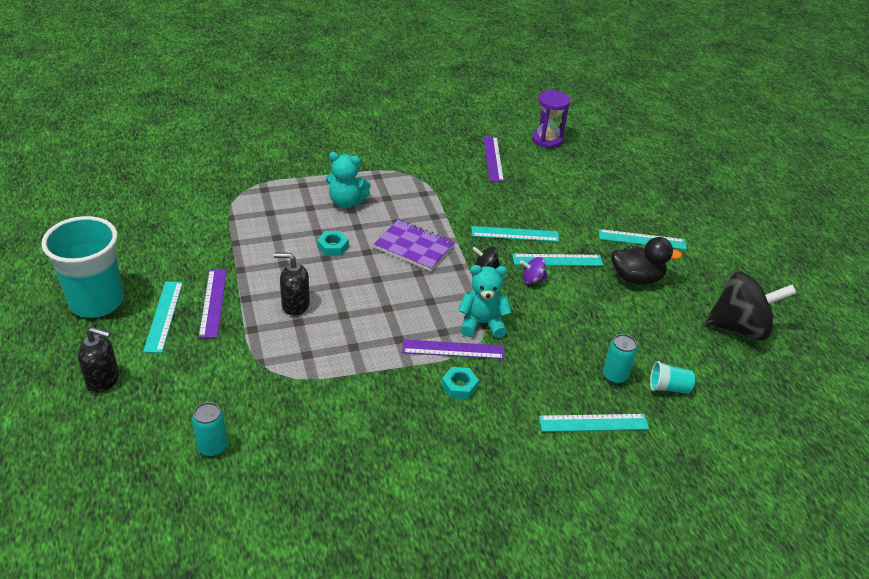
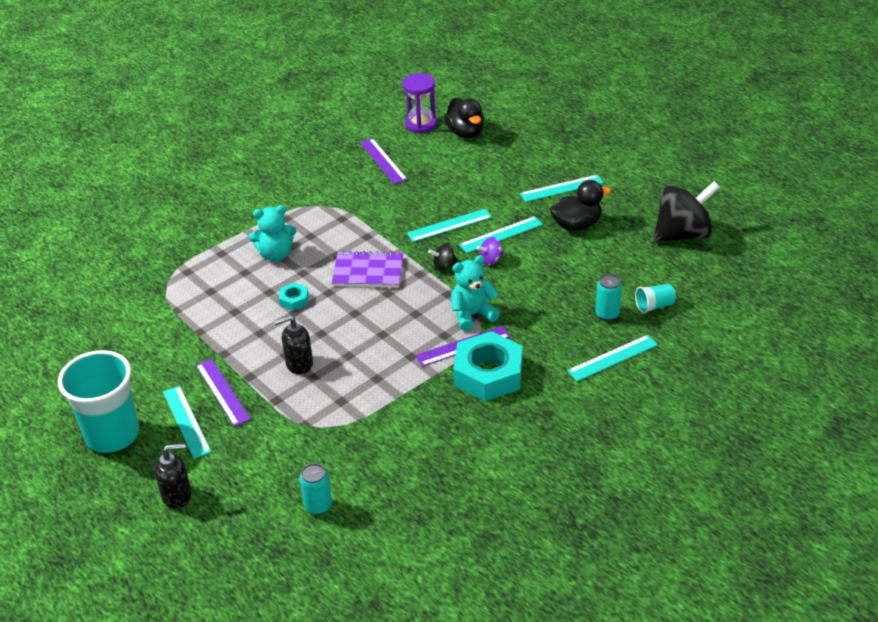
camera: 20 degrees left, 0 degrees up
turquoise nut [442,367,479,399] -> turquoise nut [454,331,523,401], size x2.22
none -> black duck [444,98,484,138]

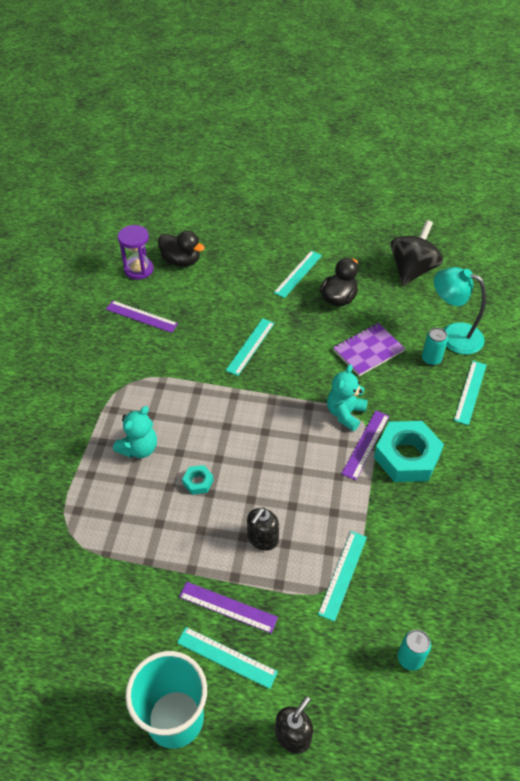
camera: 40 degrees left, 10 degrees up
purple notebook [332,251,404,288] -> purple notebook moved to [333,323,405,376]
black spinning top [428,243,458,271] -> none
turquoise ruler [459,216,543,253] -> turquoise ruler moved to [318,531,367,622]
purple spinning top [477,237,504,265] -> none
turquoise cup [635,284,676,314] -> turquoise lamp [434,267,486,355]

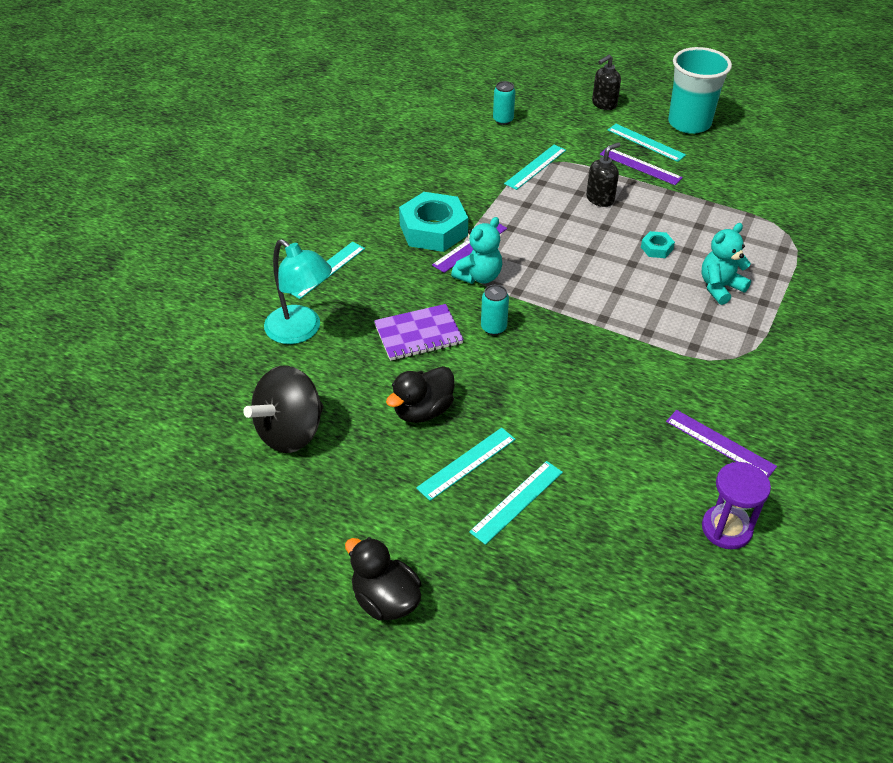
camera: 165 degrees left, 5 degrees down
black duck [158,231,205,267] -> black duck moved to [345,537,421,621]
turquoise ruler [226,318,275,376] -> turquoise ruler moved to [469,461,563,545]
turquoise can [422,328,448,365] -> turquoise can moved to [481,285,509,335]

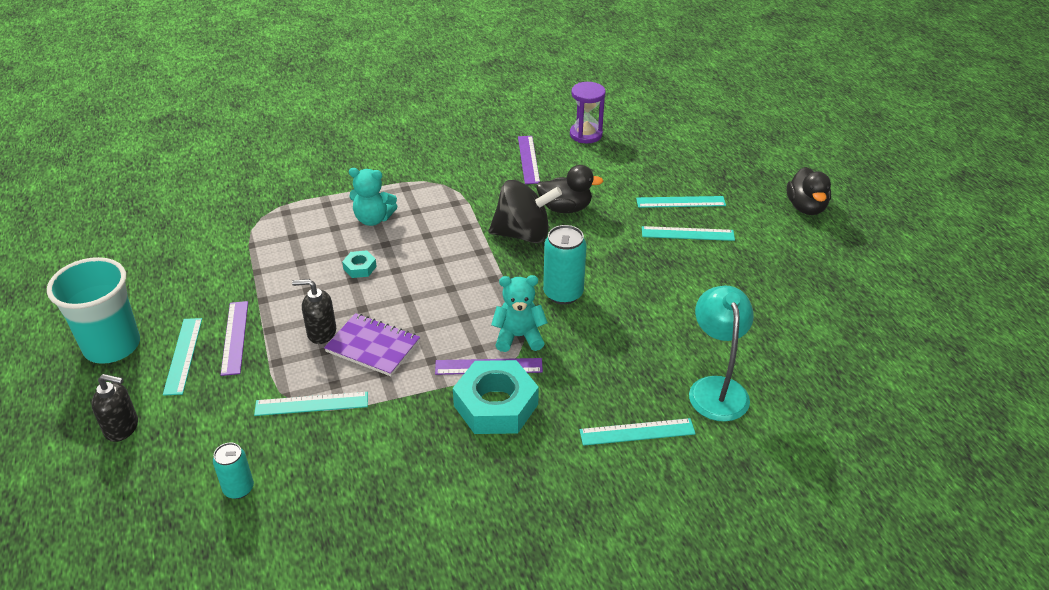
camera: 135 degrees left, 5 degrees down
black spinning top [243,365,323,453] -> black spinning top moved to [489,180,562,243]
purple notebook [374,304,464,361] -> purple notebook moved to [324,313,420,376]
black duck [386,366,454,423] -> black duck moved to [536,165,603,213]
turquoise can [481,285,509,335] -> turquoise can [543,225,587,305], size x1.60

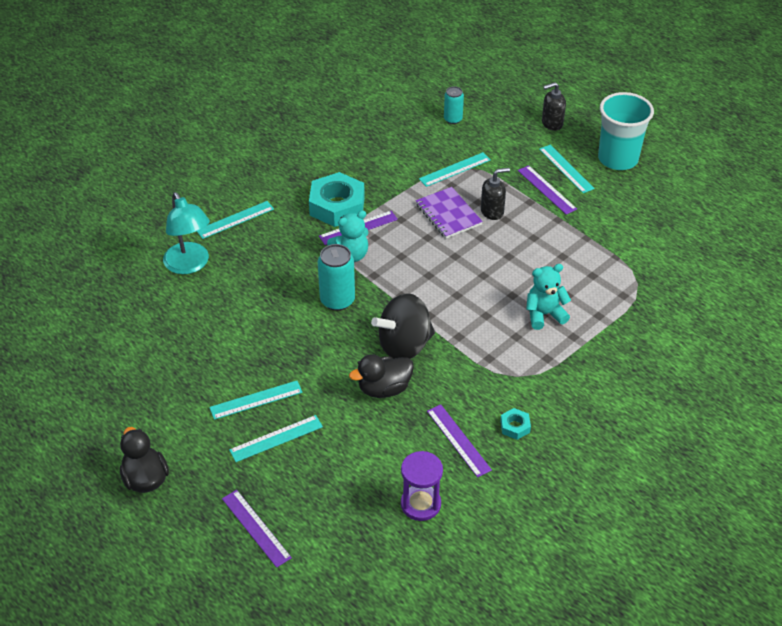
camera: 155 degrees right, 5 degrees up
purple notebook [324,313,420,376] -> purple notebook turned 60 degrees clockwise [416,187,483,238]
turquoise nut [342,251,377,278] -> turquoise nut moved to [500,408,531,440]
none -> purple ruler [222,490,292,568]

